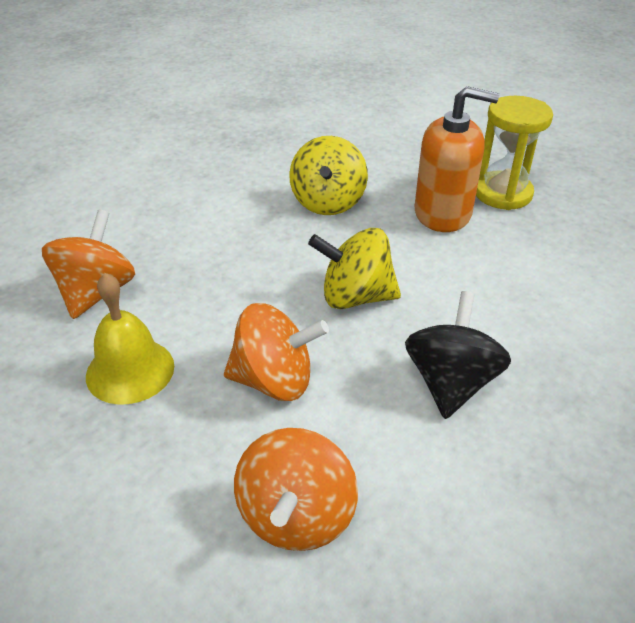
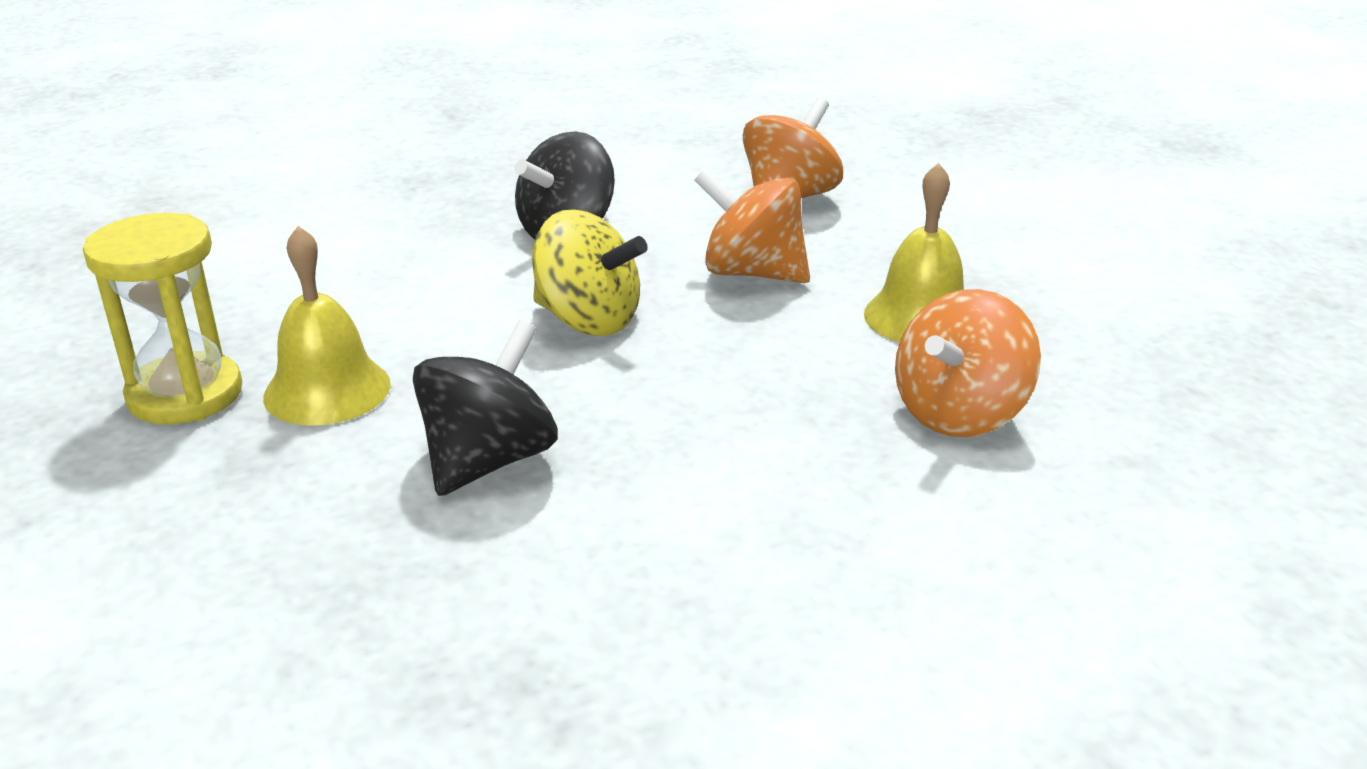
camera: 155 degrees left, 10 degrees down
yellow spinning top [289,136,368,215] -> black spinning top [413,320,558,496]
orange soap dispenser [415,86,499,232] -> yellow bell [263,226,391,426]

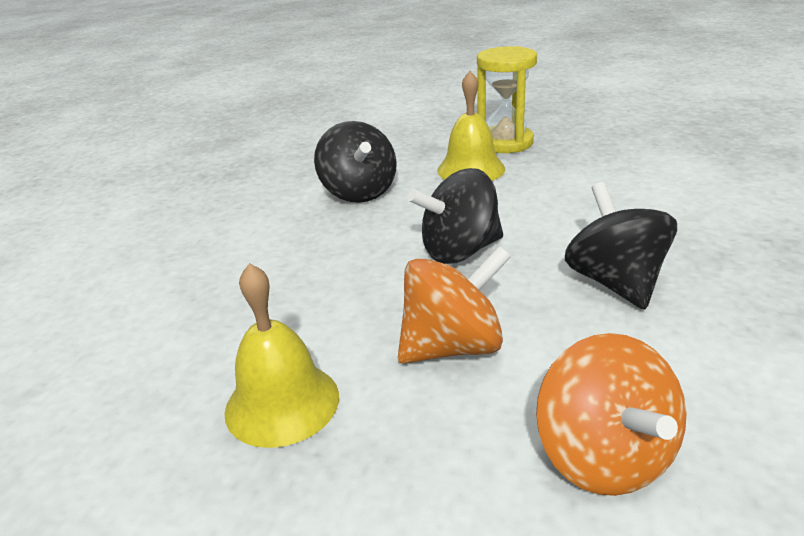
camera: 130 degrees right, 0 degrees up
yellow spinning top [532,209,648,336] -> black spinning top [407,168,503,264]
orange spinning top [895,289,1041,437] -> none

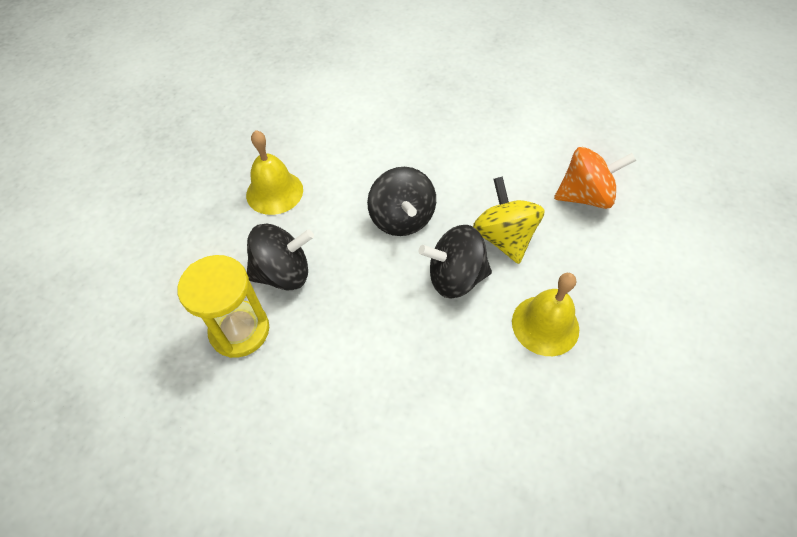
camera: 85 degrees left, 25 degrees up
orange spinning top [398,246,511,364] -> yellow spinning top [473,176,545,264]
yellow hourglass [477,46,537,153] -> yellow hourglass moved to [178,255,269,358]
black spinning top [565,182,677,310] -> black spinning top moved to [419,225,492,299]

